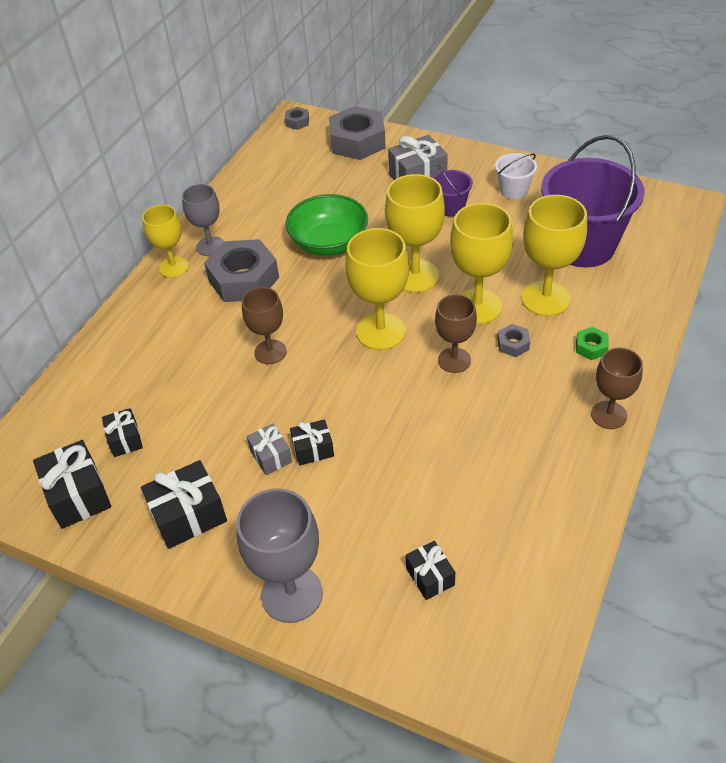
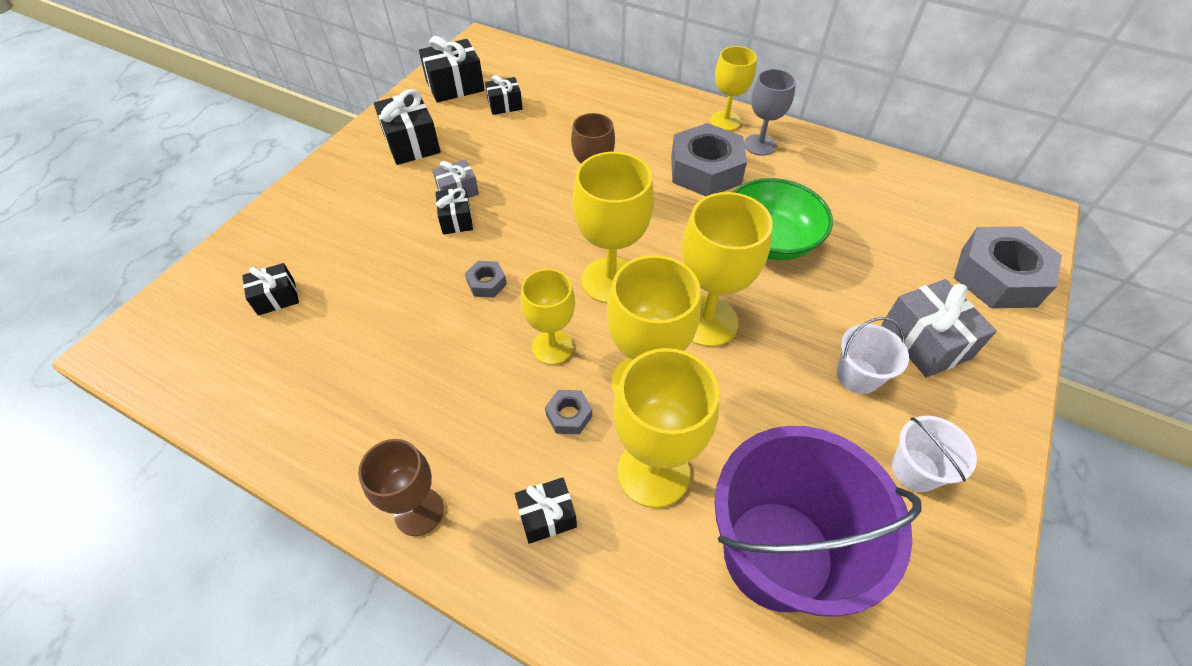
camera: 90 degrees right, 5 degrees up
grey goblet [237,488,323,623] -> none
grey nut [285,107,309,130] -> grey nut moved to [465,261,507,298]
purple bucket [432,165,473,217] -> white bucket [837,317,909,394]
brown goblet [435,294,477,373] -> yellow goblet [521,269,575,365]
green nut [576,327,609,360] -> black gift [515,477,577,544]

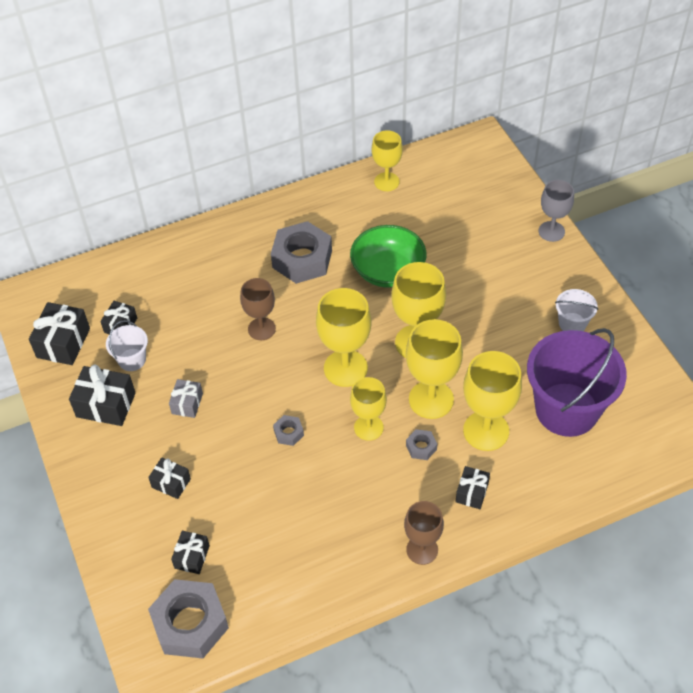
camera: 50 degrees left, 0 degrees up
black gift [436,188,473,235] -> black gift moved to [148,457,191,499]
yellow goblet [710,46,757,131] -> yellow goblet moved to [371,131,403,191]
grey goblet [744,69,796,156] -> grey goblet moved to [539,180,574,242]
white bucket [837,317,909,394] -> white bucket moved to [106,320,148,371]
grey gift [881,279,997,378] -> none
grey nut [954,226,1062,308] -> grey nut moved to [148,579,229,659]

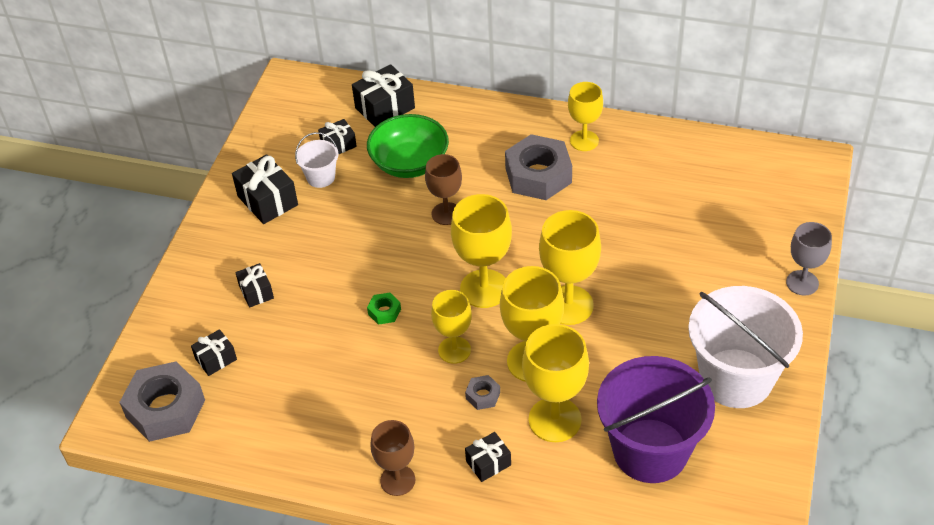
camera: 40 degrees right, 5 degrees down
black gift [29,302,90,365] -> black gift moved to [352,64,415,127]
grey gift [169,379,203,418] -> none
grey nut [273,415,304,446] -> green nut [367,293,401,325]
green bowl [350,225,426,288] -> green bowl moved to [367,114,449,178]
yellow goblet [371,131,403,191] -> yellow goblet moved to [568,82,603,151]
white bucket [555,289,598,331] -> white bucket [688,286,803,408], size x2.19

